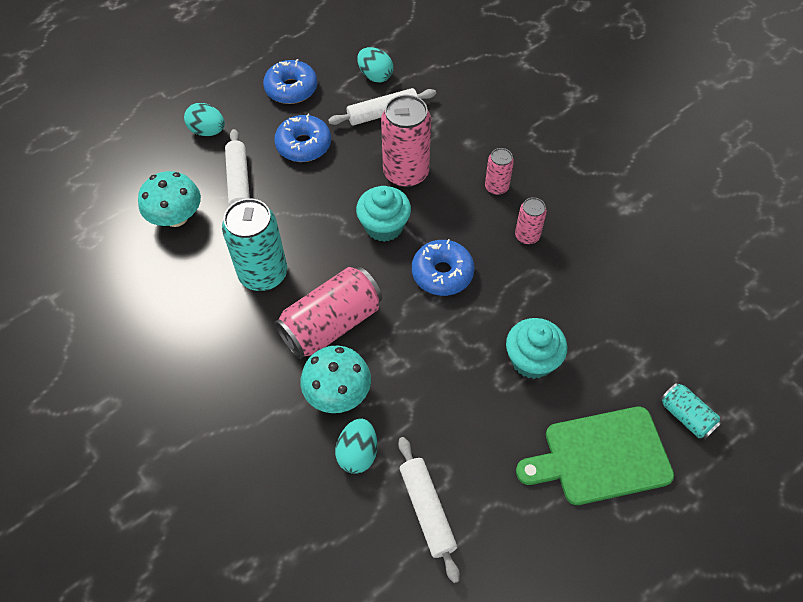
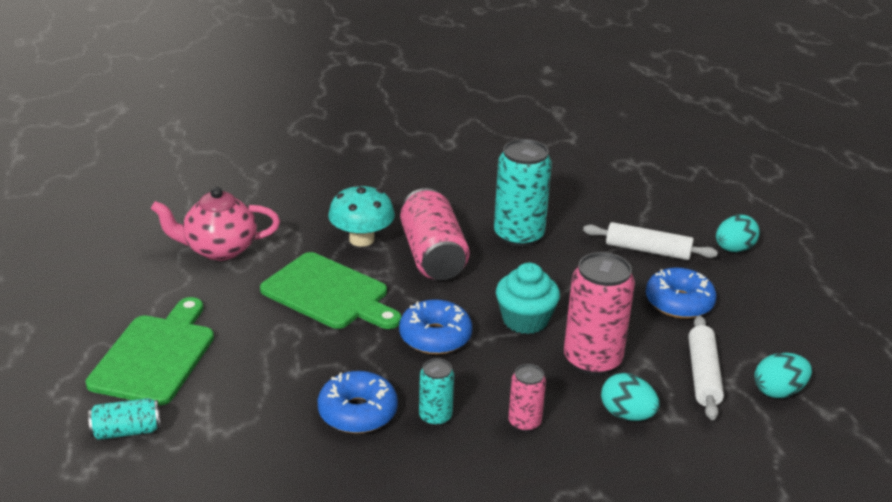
camera: 115 degrees right, 25 degrees down
turquoise mushroom [138,171,201,227] -> none
blue donut [263,59,318,104] -> blue donut moved to [318,371,398,433]
turquoise egg [335,418,377,474] -> turquoise egg moved to [601,373,659,421]
white rolling pin [398,437,460,583] -> pink teapot [151,187,280,261]
turquoise cupcake [506,318,567,379] -> none
pink can [515,197,547,244] -> turquoise can [419,358,454,426]
none -> green cutting board [260,252,401,329]

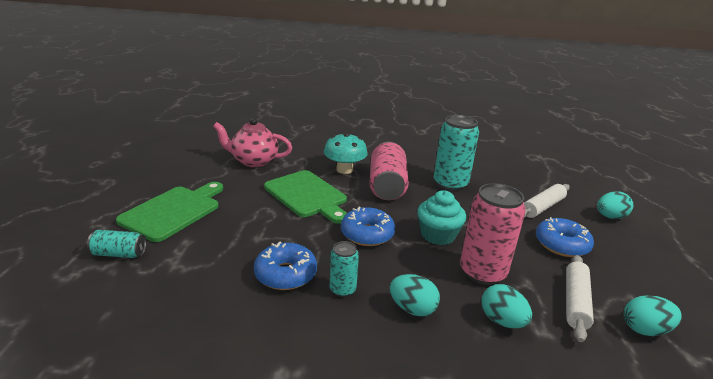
camera: 15 degrees right, 5 degrees down
pink can [508,364,546,432] -> turquoise egg [390,274,440,316]
white rolling pin [583,222,718,260] -> white rolling pin turned 75 degrees counterclockwise [524,184,570,218]

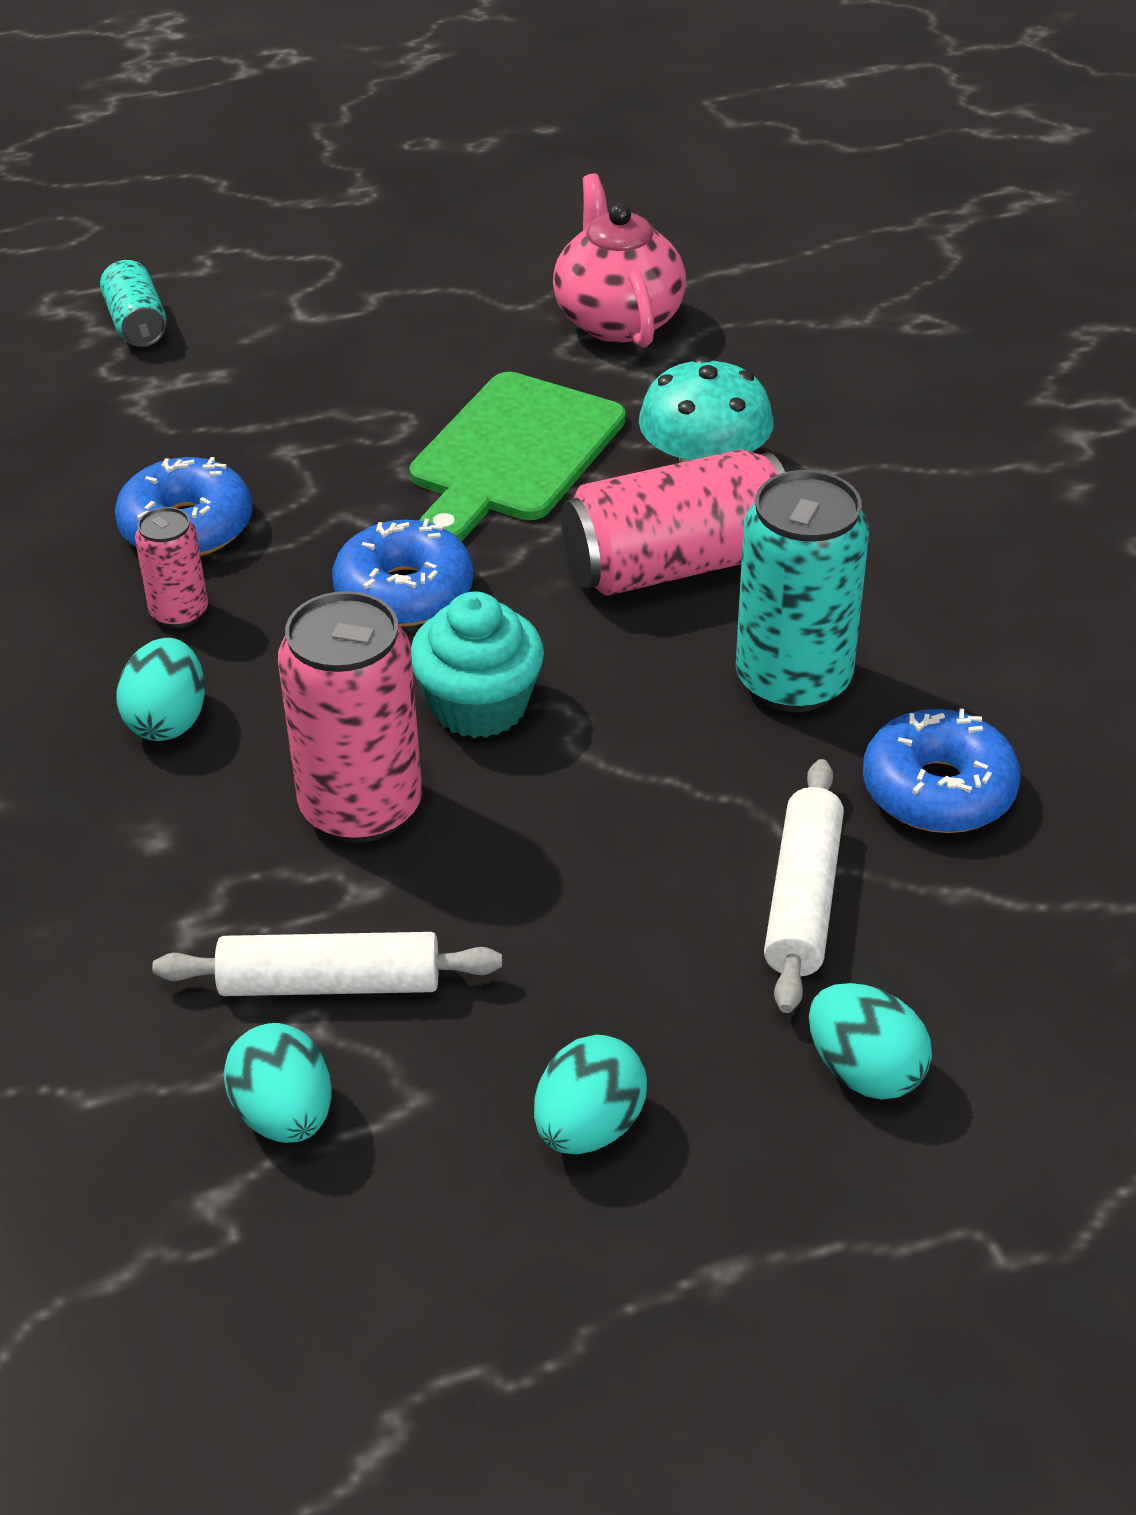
camera: 70 degrees right, 15 degrees up
green cutting board [116,182,223,242] -> none
turquoise can [330,241,359,297] -> pink can [135,507,208,628]
turquoise egg [481,284,532,328] -> turquoise egg moved to [534,1034,647,1154]
white rolling pin [524,184,570,218] -> white rolling pin turned 75 degrees clockwise [764,759,844,1013]
blue donut [536,217,594,257] -> blue donut moved to [863,708,1021,833]

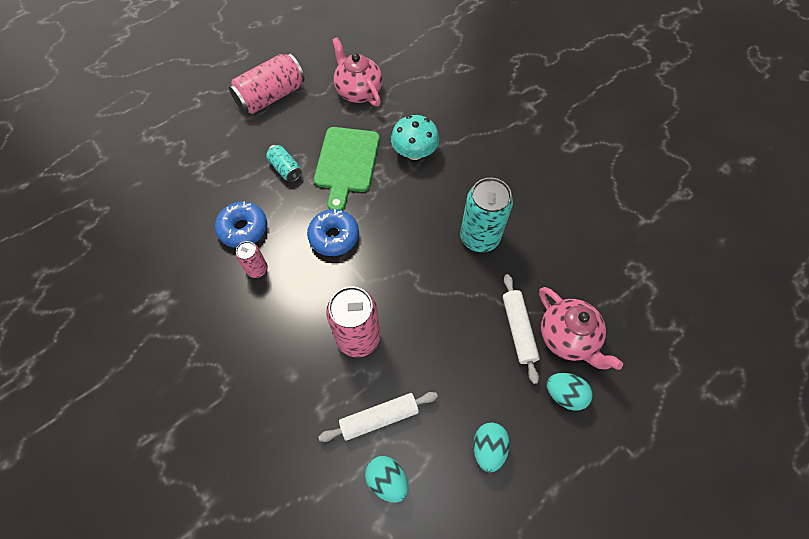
camera: 20 degrees left, 20 degrees up
turquoise can [100,260,167,347] -> turquoise can moved to [266,145,302,182]
turquoise egg [116,638,205,741] -> none
turquoise cupcake [411,591,544,738] -> none
pink can [561,449,785,596] -> pink can moved to [229,53,305,114]
blue donut [863,708,1021,833] -> none
none -> pink teapot [539,287,623,370]

